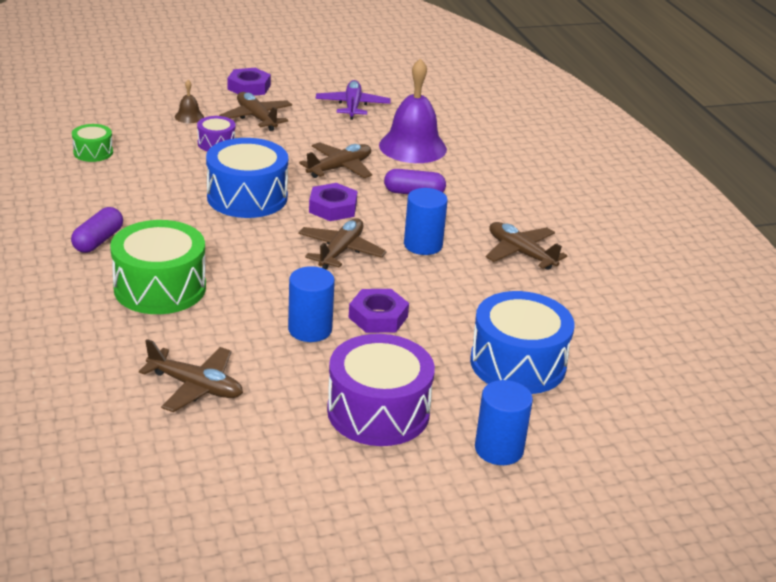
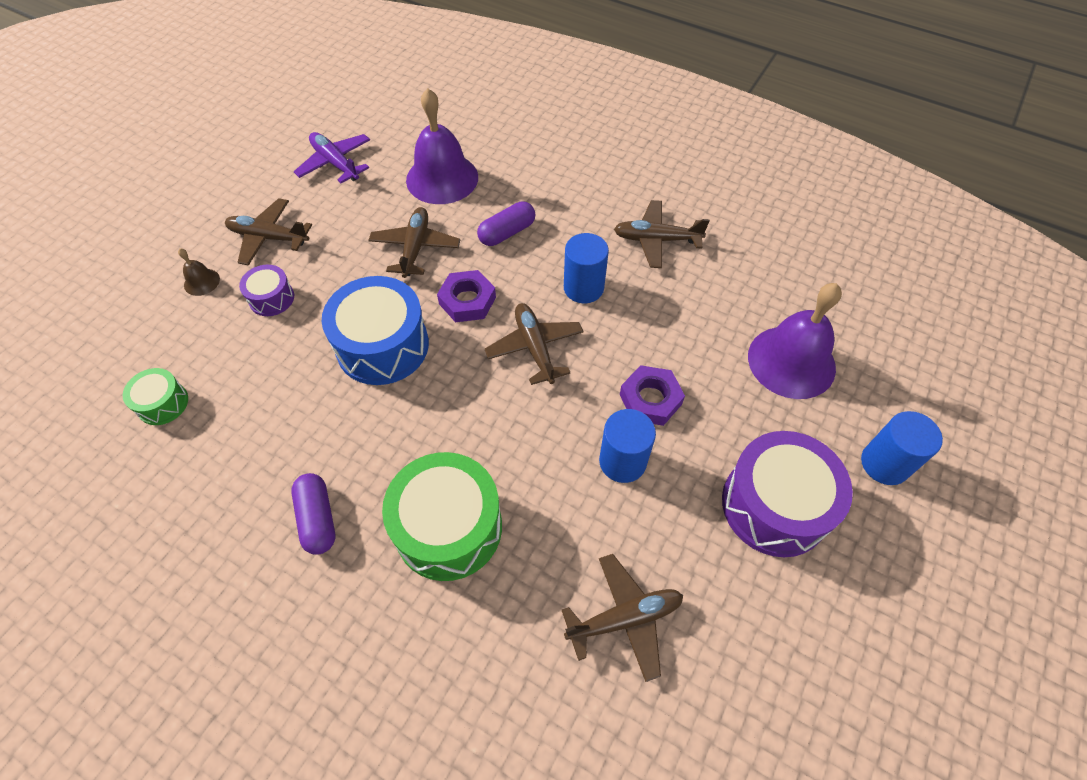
camera: 40 degrees left, 25 degrees up
purple nut [227,68,271,96] -> none
blue drum [470,291,575,394] -> purple bell [748,283,842,399]

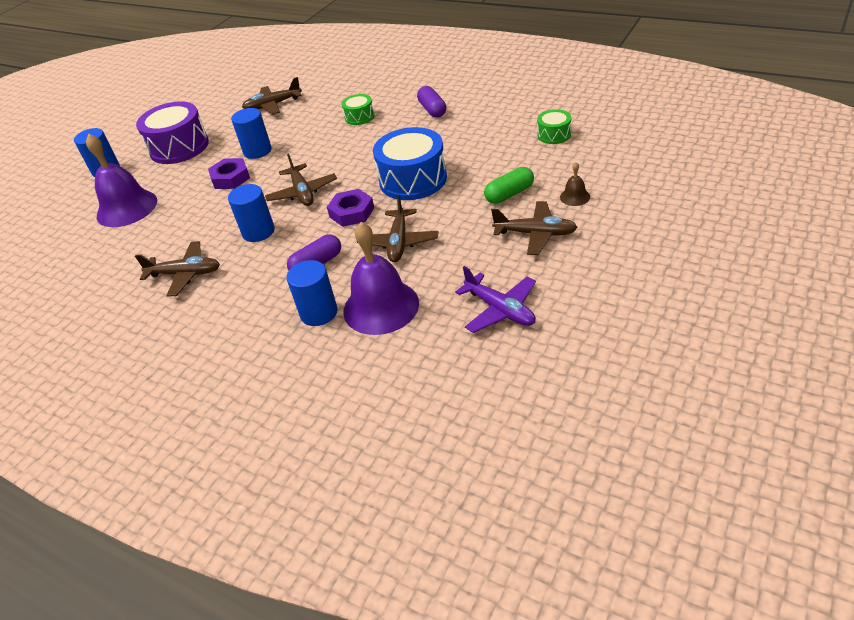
camera: 175 degrees left, 15 degrees down
purple drum [239,265,294,316] -> green capsule [484,167,534,204]
green drum [382,452,502,581] -> green drum [342,94,375,125], size x0.51
none -> blue cylinder [287,260,338,326]

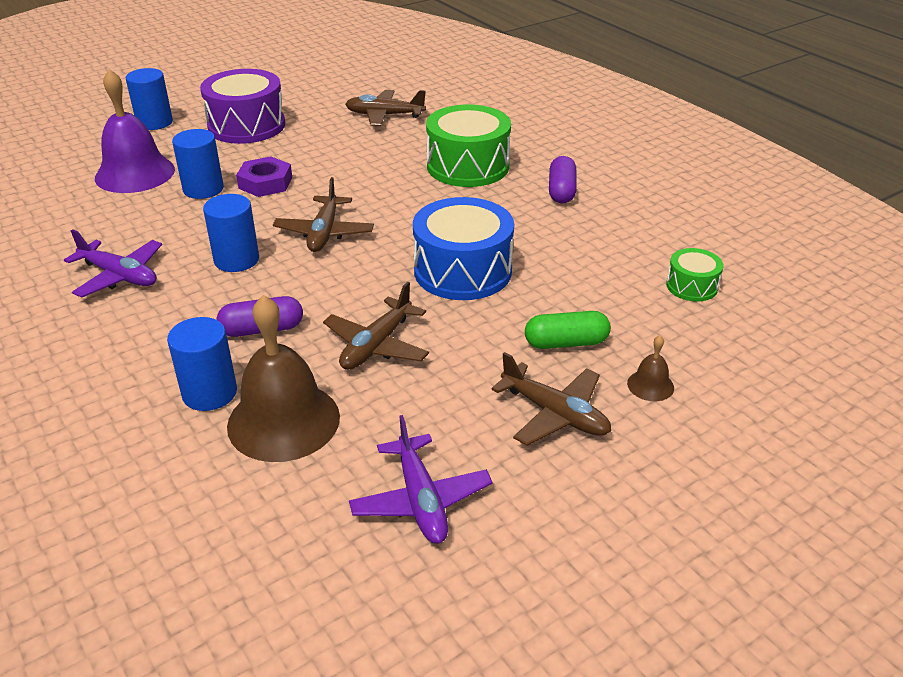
camera: 20 degrees right, 5 degrees down
brown plane [135,241,220,297] -> purple plane [64,229,162,298]
blue cylinder [231,108,272,159] -> blue cylinder moved to [172,129,224,199]
purple nut [327,189,374,227] -> none
green drum [342,94,375,125] -> green drum [426,105,511,187], size x1.98
purple bell [343,222,419,335] -> brown bell [227,295,340,462]

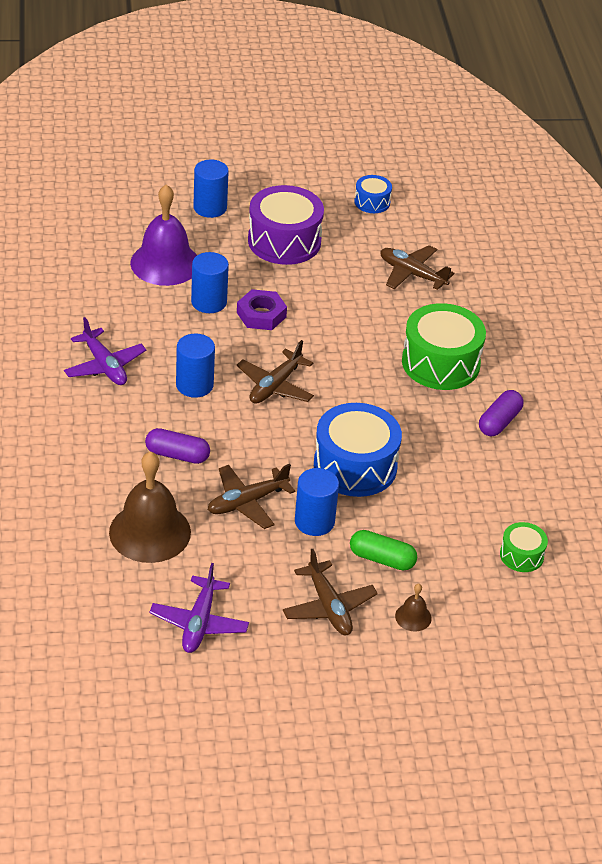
camera: 25 degrees right, 5 degrees up
blue cylinder [167,317,237,411] -> blue cylinder moved to [295,468,339,536]
none -> blue drum [354,175,392,213]

